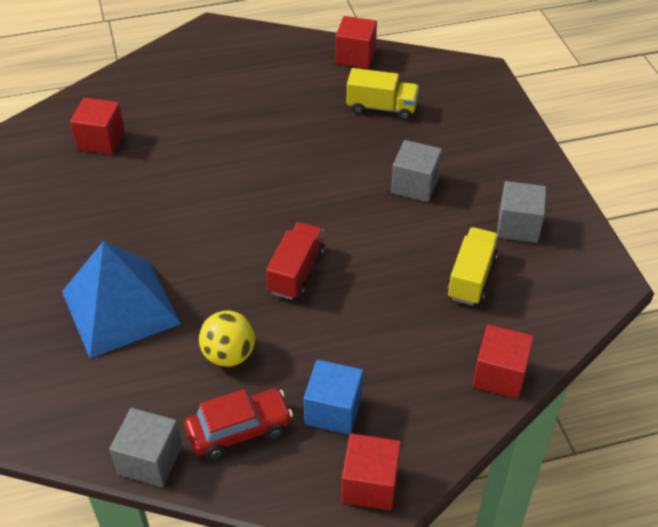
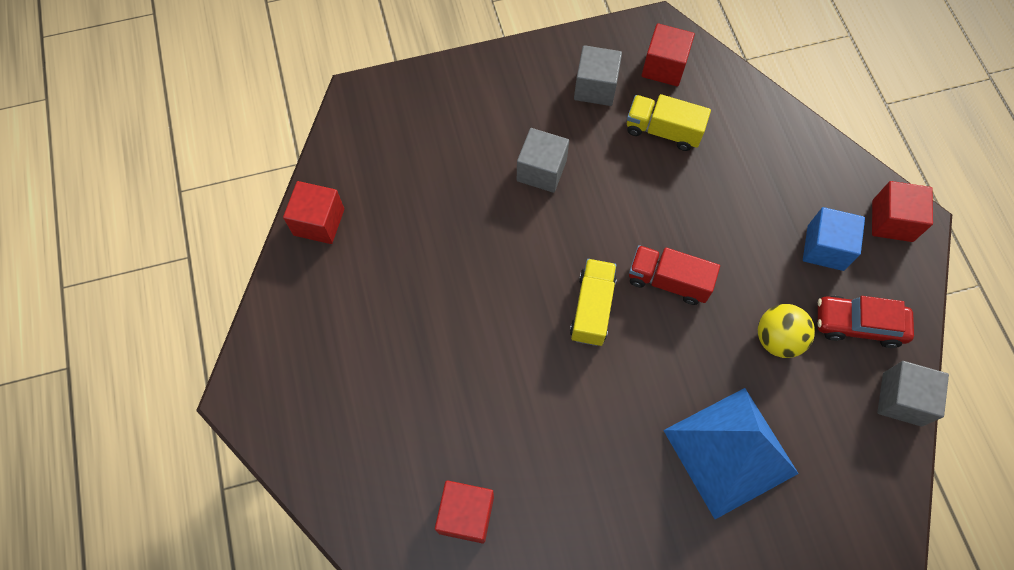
camera: 90 degrees left, 20 degrees up
red car [184,389,293,460] -> red car turned 60 degrees counterclockwise [817,296,914,348]
yellow truck [347,68,419,120] -> yellow truck moved to [570,259,617,346]
red cube [473,325,534,399] -> red cube moved to [642,23,695,86]

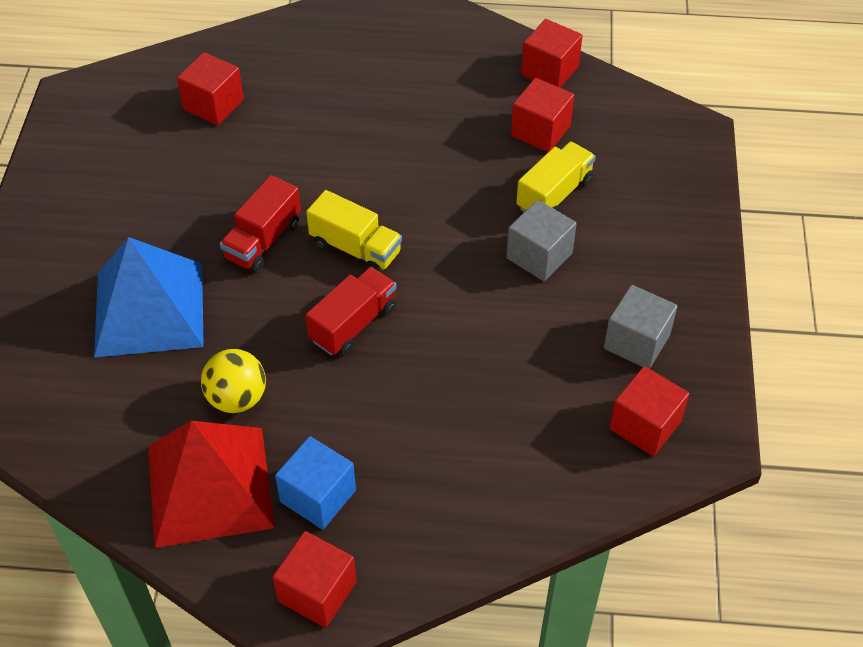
camera: 110 degrees right, 15 degrees down
yellow truck [627,94,711,151] -> yellow truck moved to [516,142,596,212]
red car [817,296,914,348] -> red pyramid [148,421,275,548]
grey cube [877,361,949,427] -> none
none -> red truck [220,175,301,272]
none -> red cube [511,78,574,152]

